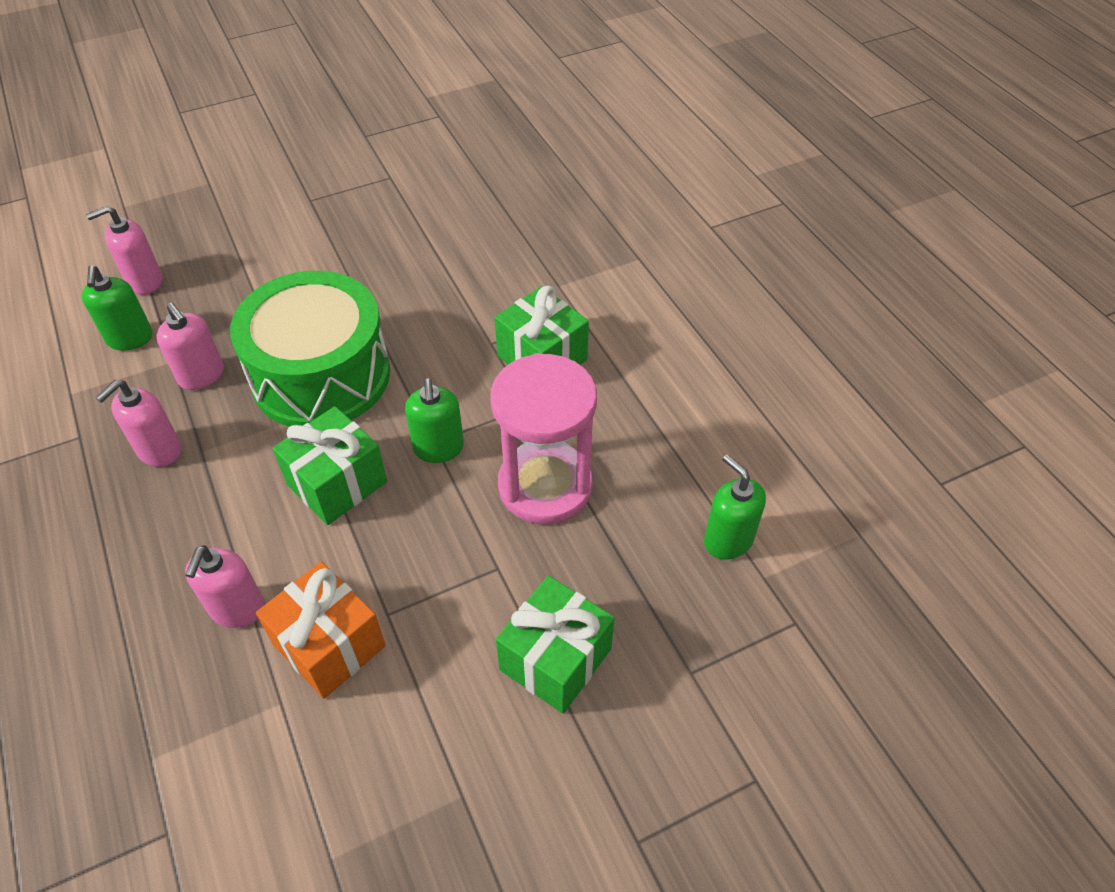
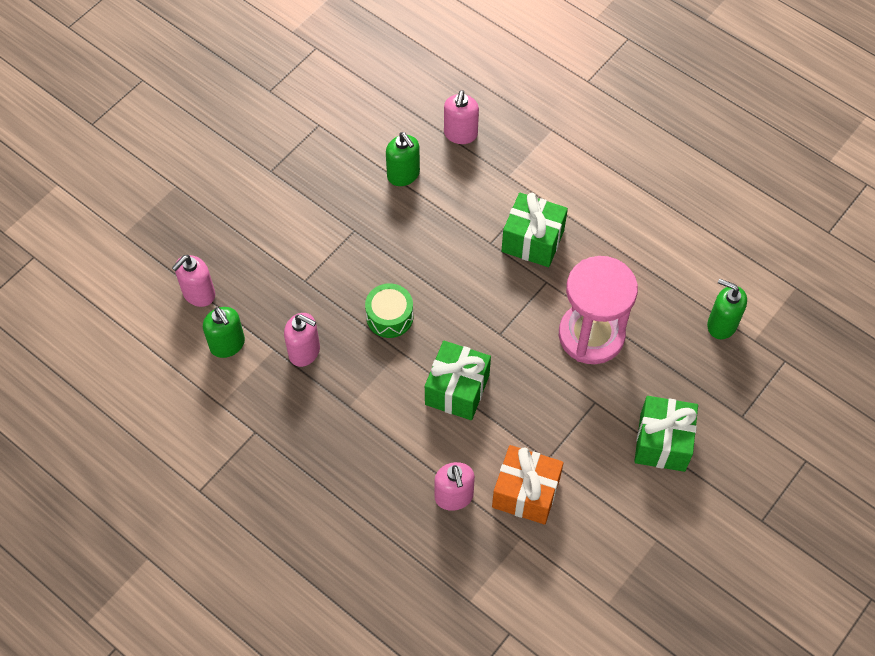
camera: 25 degrees left, 10 degrees up
pink soap dispenser [96,380,181,467] -> pink soap dispenser moved to [444,90,479,144]
green drum [230,271,390,427] -> green drum [365,283,413,338], size x0.45
green soap dispenser [405,378,464,463] -> green soap dispenser moved to [386,132,420,186]

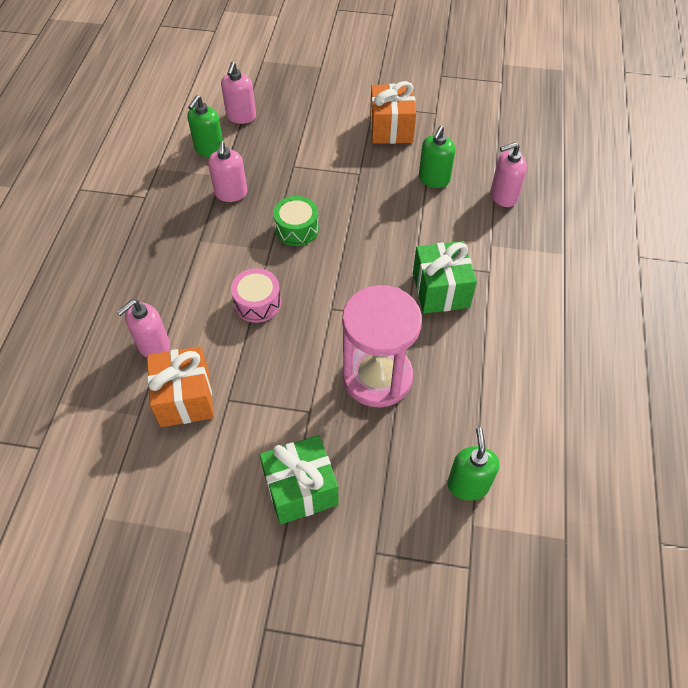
camera: 60 degrees right, 5 degrees down
pink soap dispenser [172,255,215,307] -> pink soap dispenser turned 90 degrees counterclockwise [221,62,256,124]
green gift [425,341,491,420] -> pink drum [231,268,281,323]
none -> orange gift [370,81,416,144]

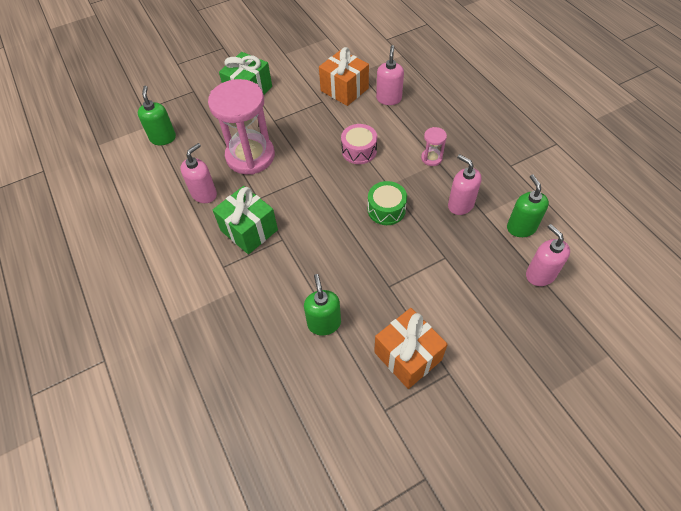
camera: 145 degrees right, 0 degrees up
green soap dispenser [447,427,499,501] -> green soap dispenser turned 150 degrees counterclockwise [138,86,176,145]
pink soap dispenser [491,142,527,207] -> pink soap dispenser moved to [180,143,217,203]
none -> pink hourglass [421,127,447,166]

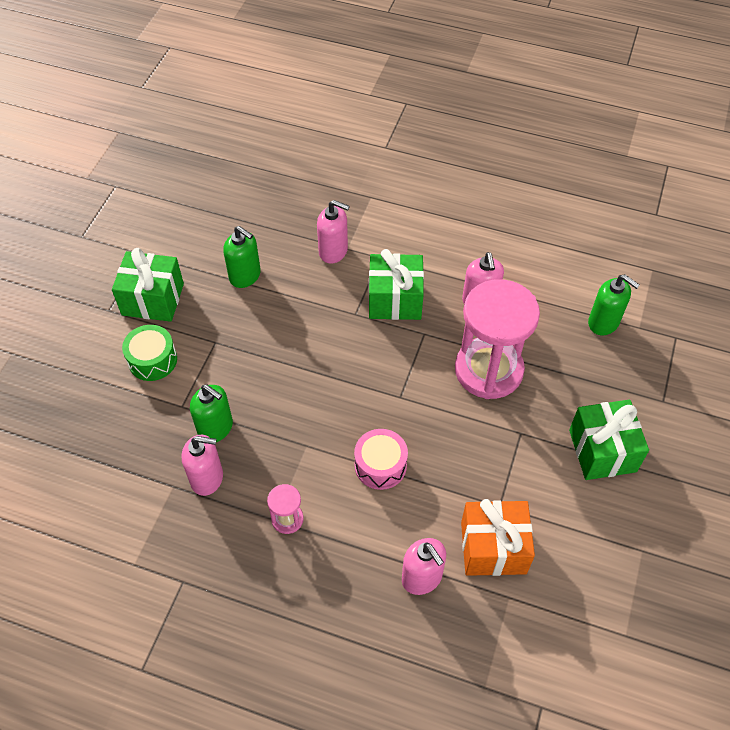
camera: 135 degrees right, 0 degrees up
green drum [368,181,407,225] -> green drum moved to [122,325,177,381]
orange gift [374,308,448,389] -> green gift [112,248,184,322]
green soap dispenser [507,174,549,237] -> green soap dispenser moved to [190,385,233,442]
pink soap dispenser [526,224,570,286] -> pink soap dispenser moved to [317,200,350,264]

